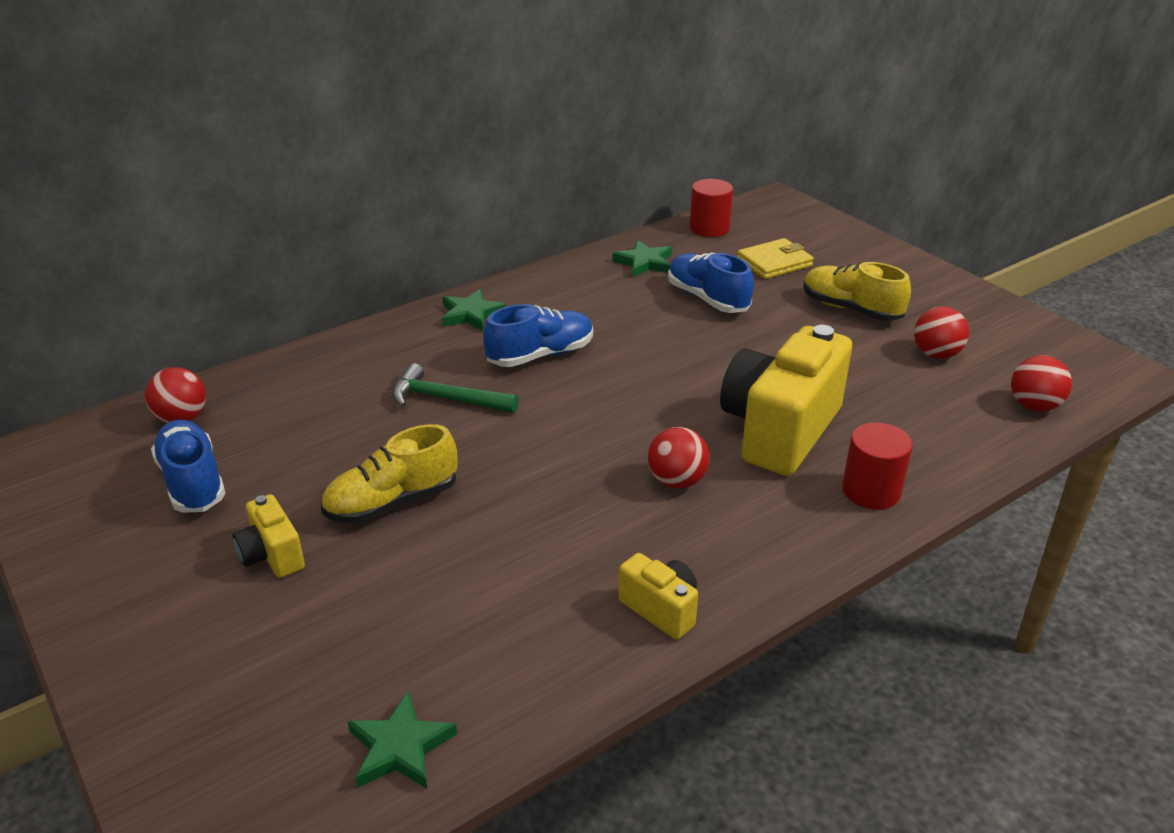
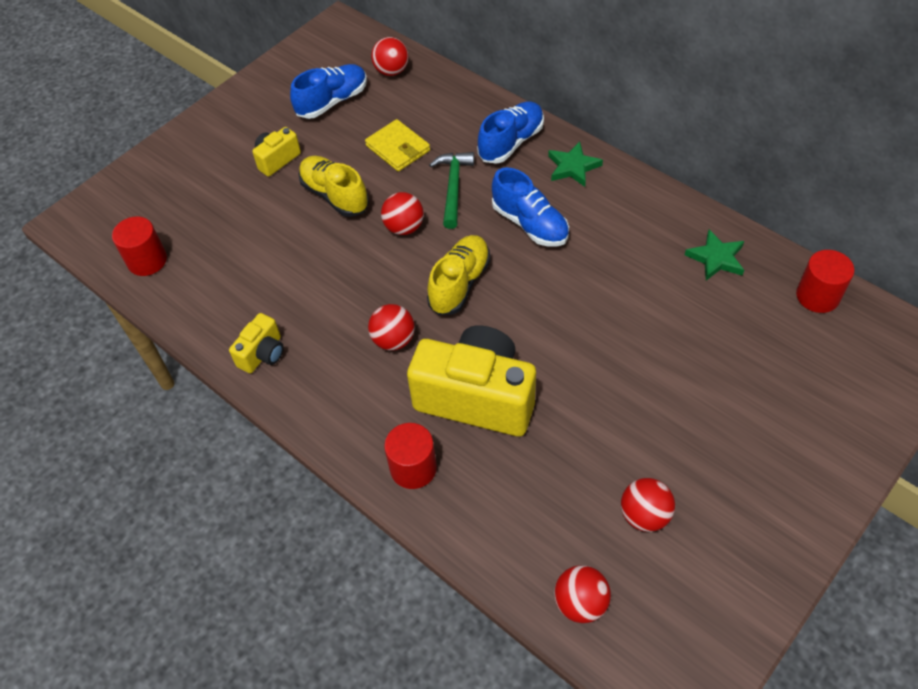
camera: 80 degrees right, 20 degrees up
green star [348,692,457,789] -> red cylinder [112,216,167,276]
blue shoe [668,253,754,313] -> blue shoe moved to [477,101,544,164]
yellow wallet [737,238,814,279] -> yellow wallet moved to [365,119,430,172]
yellow shoe [803,262,911,321] -> yellow shoe moved to [427,235,490,315]
none -> red ball [381,192,424,235]

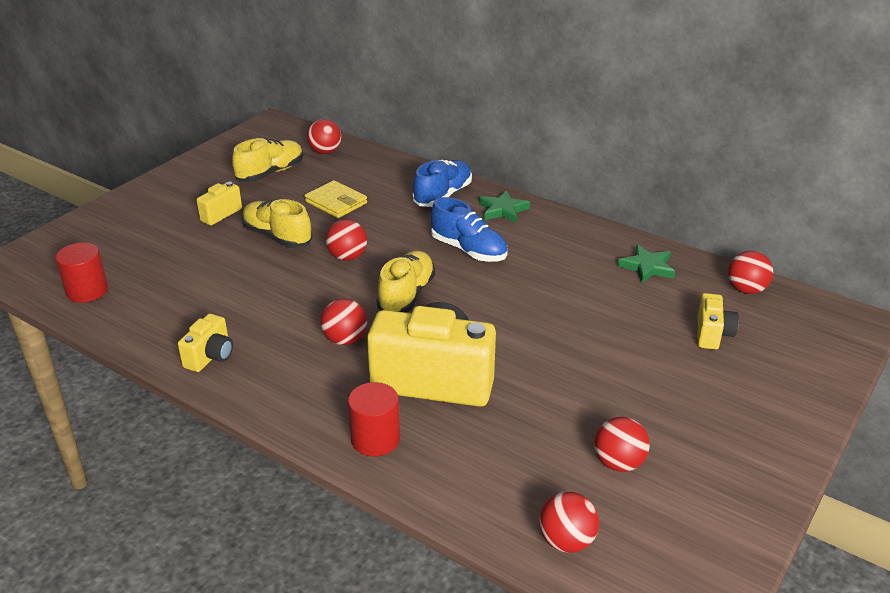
camera: 10 degrees left, 20 degrees down
blue shoe [290,64,367,119] -> yellow shoe [232,138,303,182]
green hammer [429,152,474,229] -> none
red cylinder [796,250,854,313] -> red ball [728,251,773,294]
none -> yellow camera [697,293,739,350]

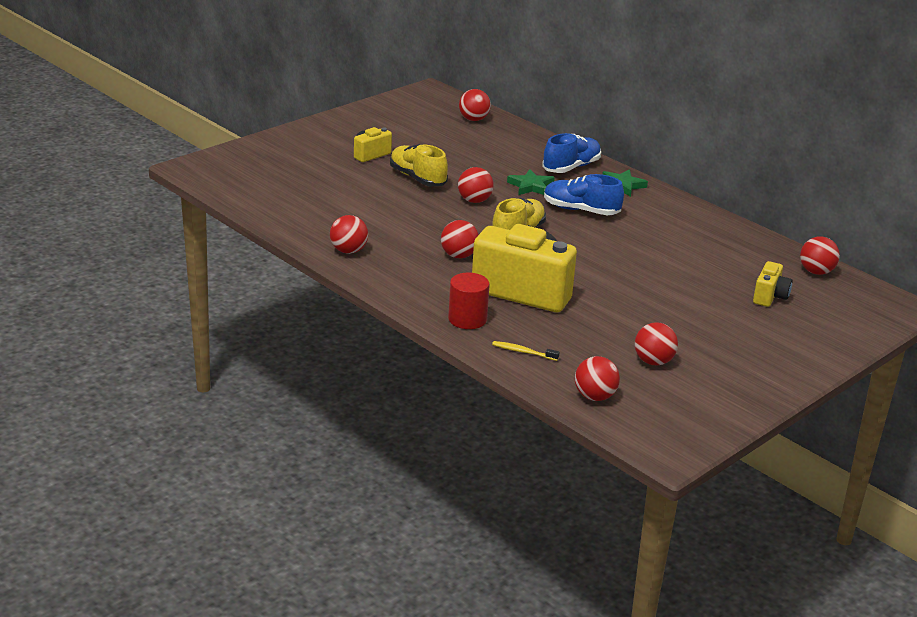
camera: 10 degrees right, 5 degrees down
red cylinder [55,243,108,303] -> none
yellow camera [178,314,233,372] -> red ball [330,215,368,254]
yellow shoe [232,138,303,182] -> none
yellow wallet [305,180,367,218] -> none
blue shoe [431,197,508,262] -> blue shoe turned 150 degrees clockwise [544,174,624,215]
green star [618,245,675,283] -> green star moved to [507,169,555,195]
none -> yellow toothbrush [492,341,559,361]

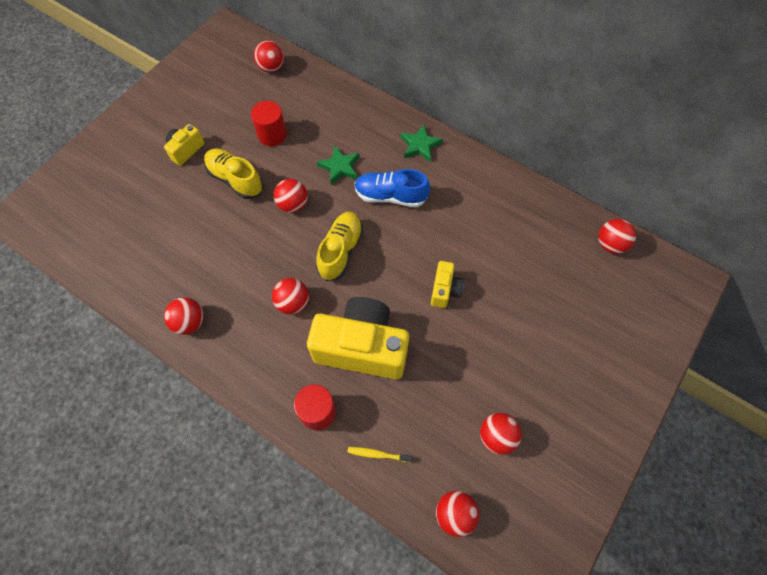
camera: 10 degrees left, 35 degrees up
blue shoe [542,133,601,173] -> none
yellow camera [753,261,793,307] -> yellow camera moved to [431,261,464,308]
none -> red cylinder [251,101,287,146]

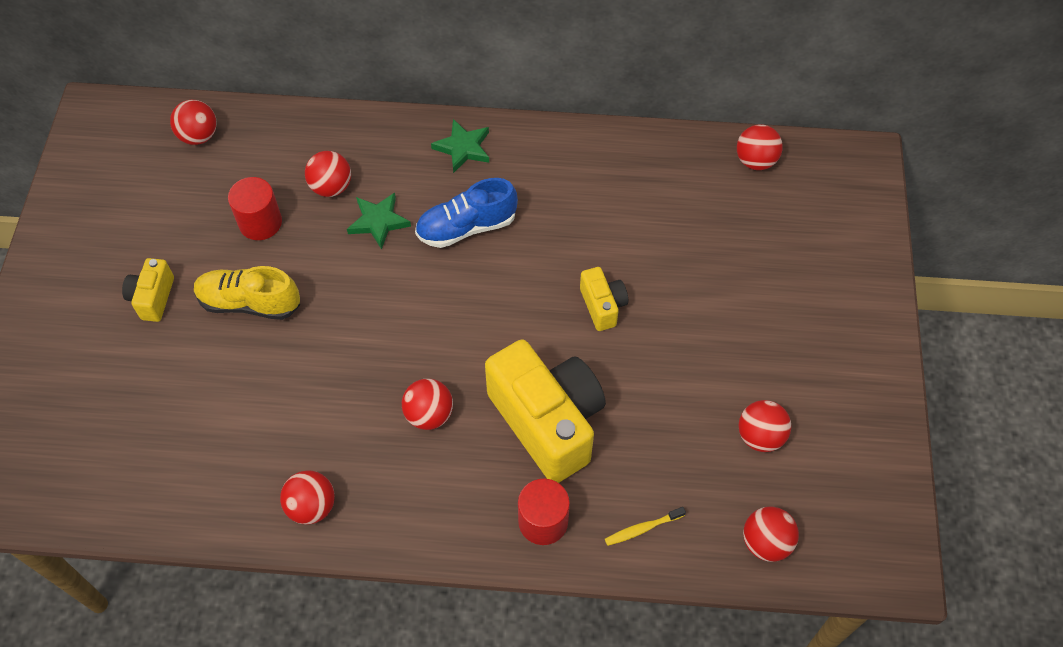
camera: 30 degrees left, 5 degrees down
red ball [274,179,308,213] -> red ball moved to [305,151,351,197]
yellow camera [307,297,409,379] -> yellow camera turned 75 degrees clockwise [485,339,606,483]
yellow shoe [316,212,363,281] -> none

